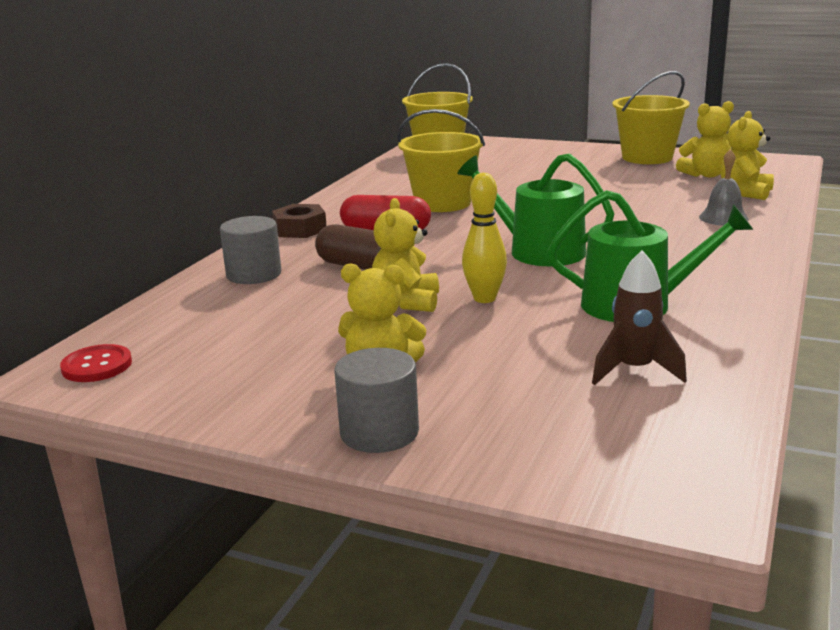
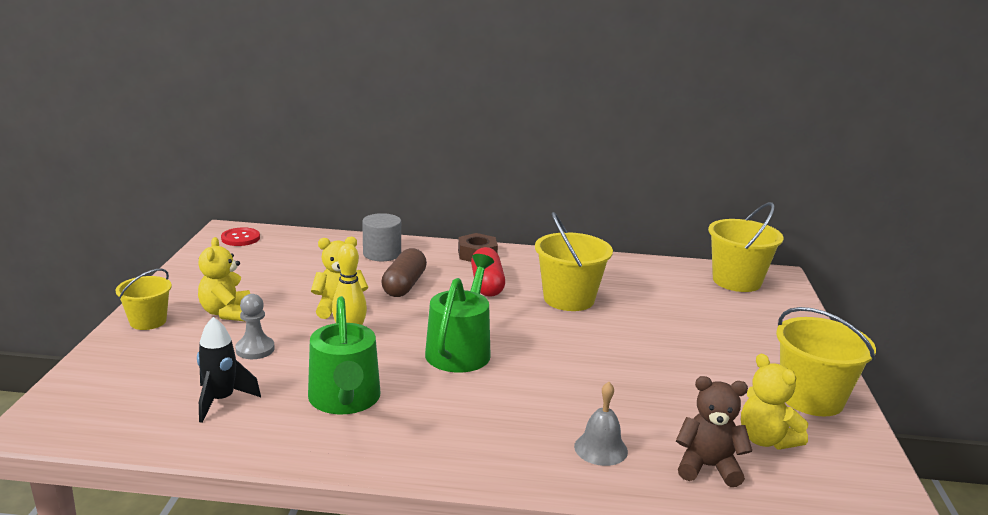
camera: 70 degrees right, 0 degrees up
grey cylinder [335,348,419,453] -> yellow bucket [115,269,172,330]
brown rocket [592,250,687,385] -> black rocket [197,317,261,423]
yellow teddy bear [721,111,774,200] -> brown teddy bear [676,376,752,487]
none -> grey pawn [235,294,275,359]

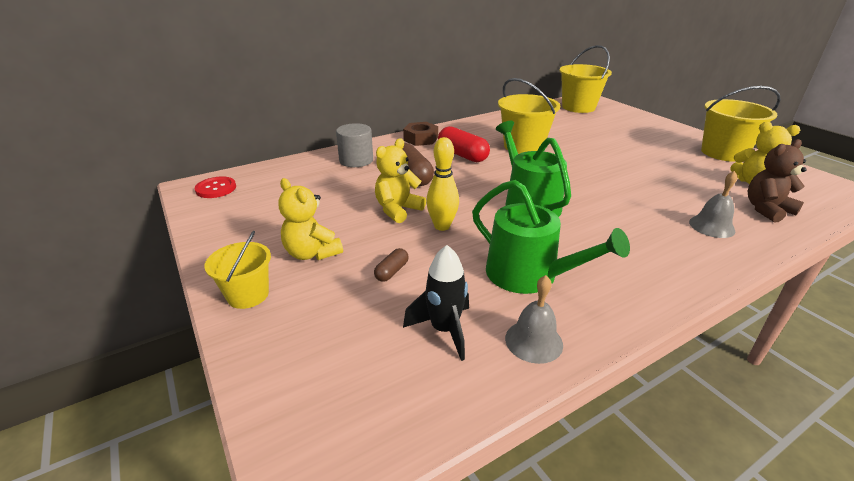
camera: 35 degrees left, 10 degrees up
grey pawn [235,294,275,359] -> brown capsule [374,248,409,282]
none -> grey bell [505,275,563,364]

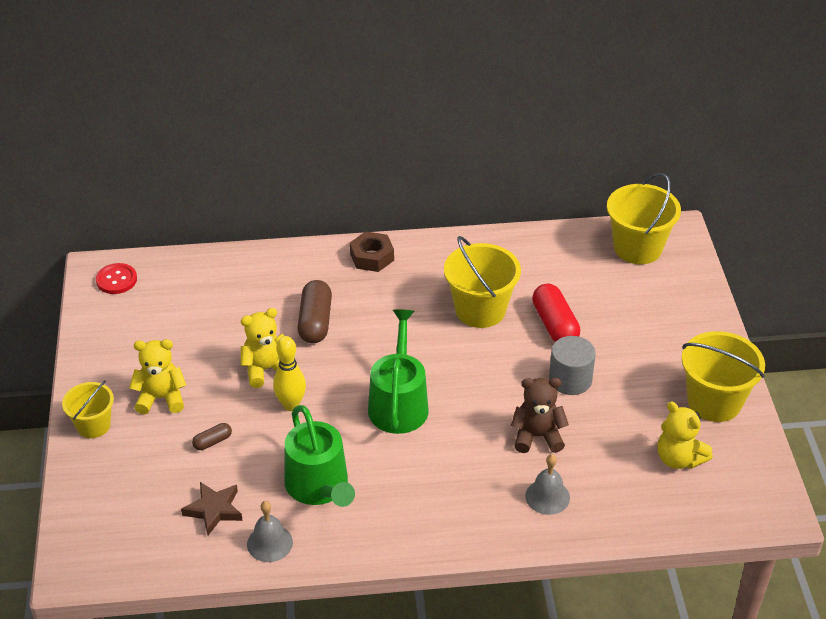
camera: 25 degrees right, 10 degrees up
yellow teddy bear [278,178,343,260] -> yellow teddy bear turned 105 degrees clockwise [129,339,186,414]
grey cylinder [336,123,373,167] -> grey cylinder moved to [549,336,596,395]
black rocket [403,245,469,361] -> brown star [181,482,243,535]
red capsule [438,126,490,162] -> red capsule moved to [532,283,580,342]
brown teddy bear [748,139,807,223] -> brown teddy bear moved to [511,378,569,453]

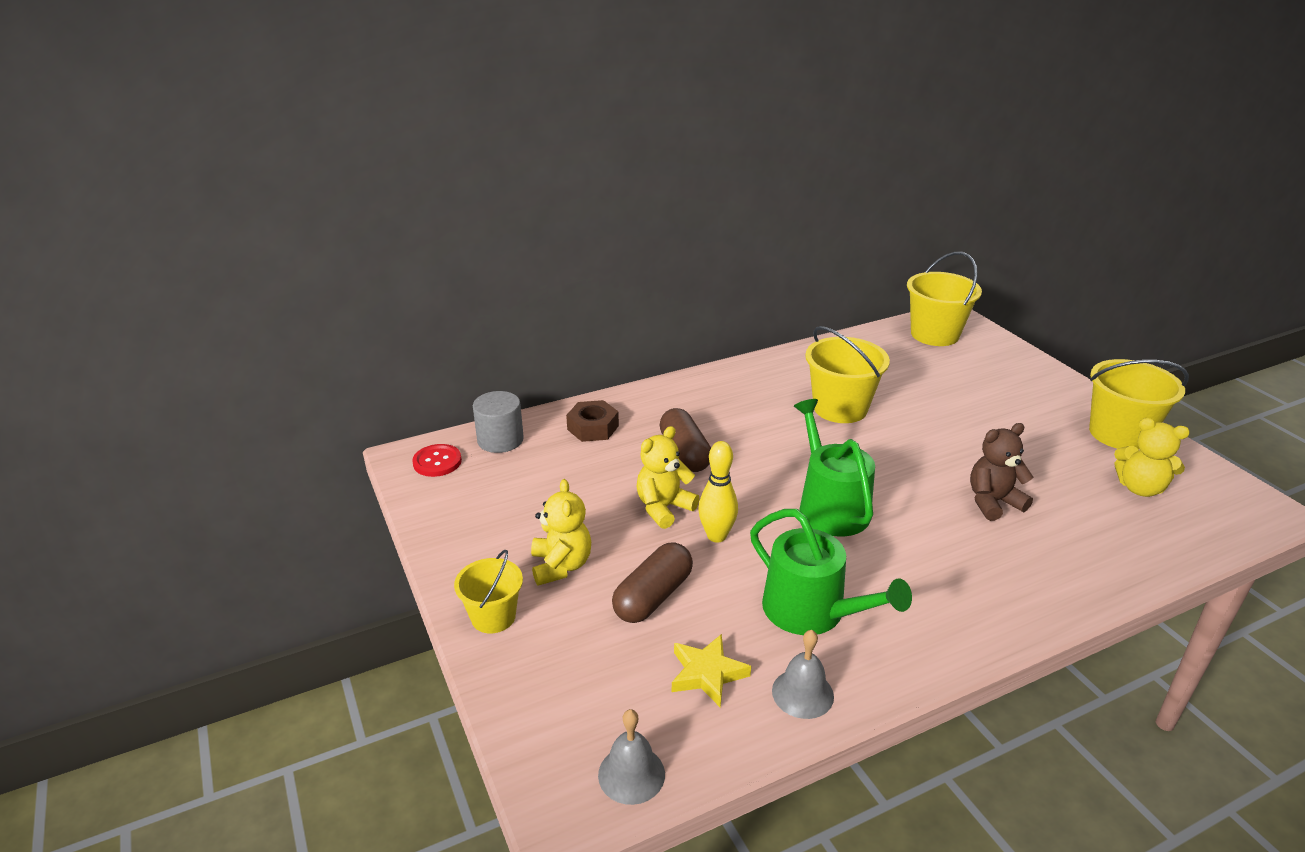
camera: 20 degrees left, 10 degrees down
yellow teddy bear [129,339,186,414] -> yellow teddy bear turned 105 degrees clockwise [531,479,591,586]
brown star [181,482,243,535] -> yellow star [672,634,751,708]
brown capsule [192,423,232,450] -> brown capsule [612,543,693,623], size x1.99
brown nut [350,231,394,272] -> brown nut moved to [566,400,619,442]
grey bell [525,454,570,515] -> grey bell moved to [598,709,665,805]
red capsule [532,283,580,342] -> none
grey cylinder [549,336,596,395] -> grey cylinder moved to [473,391,524,453]

